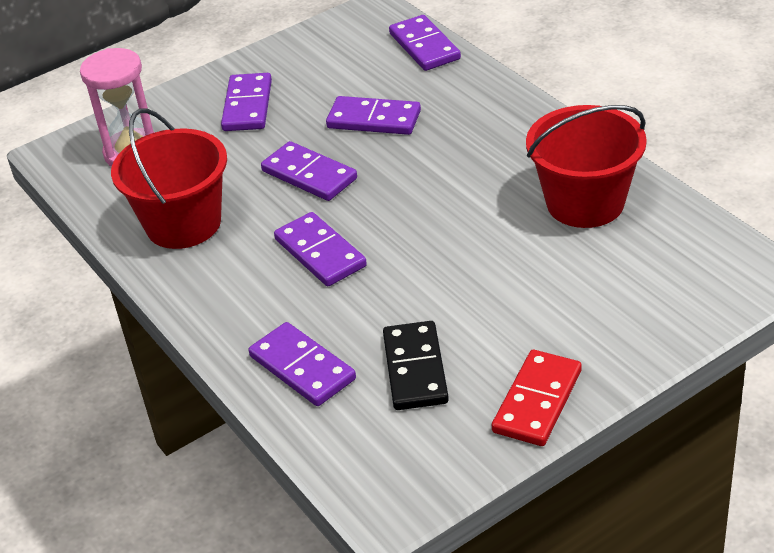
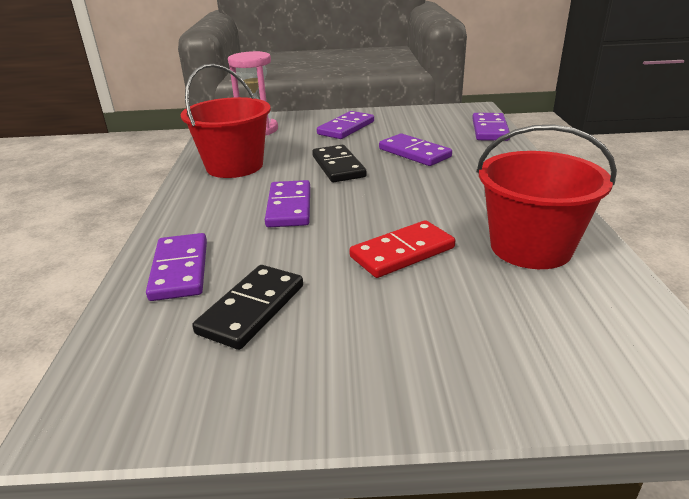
camera: 30 degrees right, 10 degrees down
purple domino [261,141,357,201] -> black domino [312,145,367,182]
red domino [492,350,582,446] -> red domino moved to [349,220,455,278]

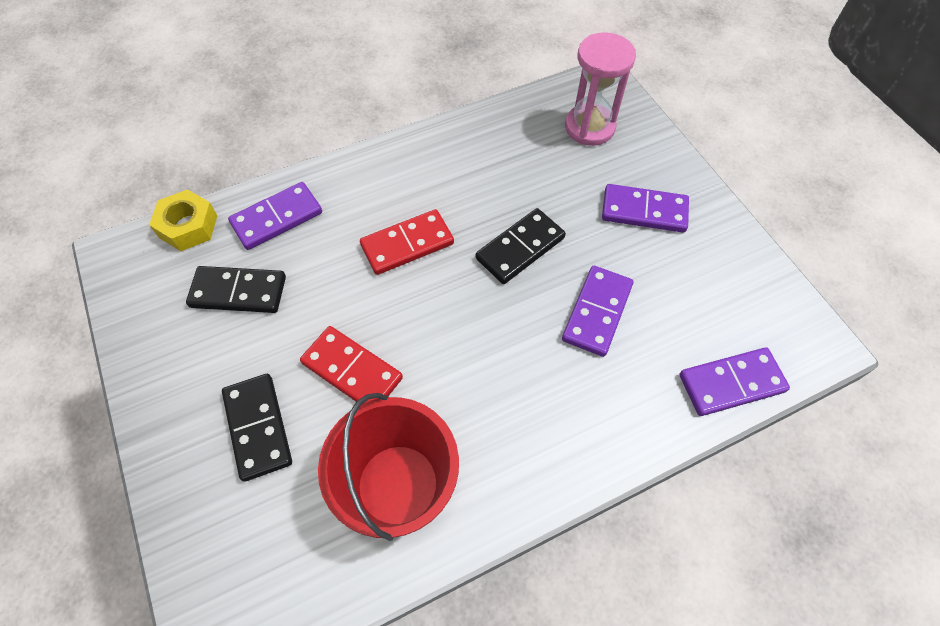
camera: 65 degrees right, 30 degrees up
red bucket [181,64,271,178] -> none
purple domino [265,180,310,227] -> red domino [360,209,454,275]
none -> yellow nut [149,189,218,251]
none -> black domino [222,374,292,482]

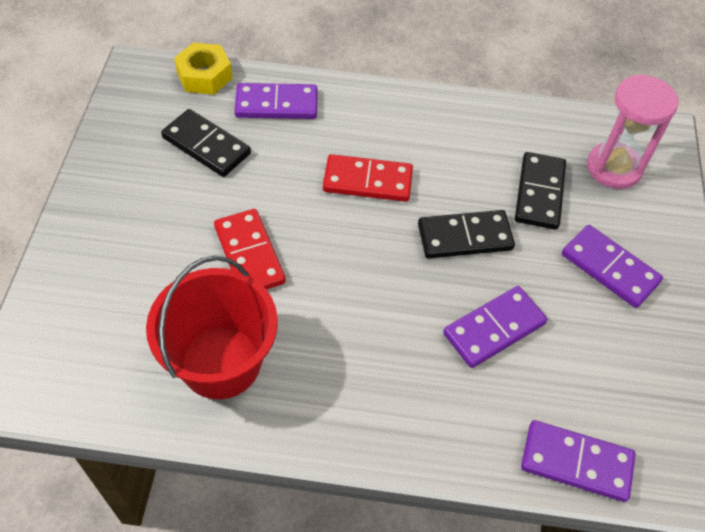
camera: 30 degrees right, 5 degrees down
black domino [222,374,292,482] -> black domino moved to [515,152,566,230]

